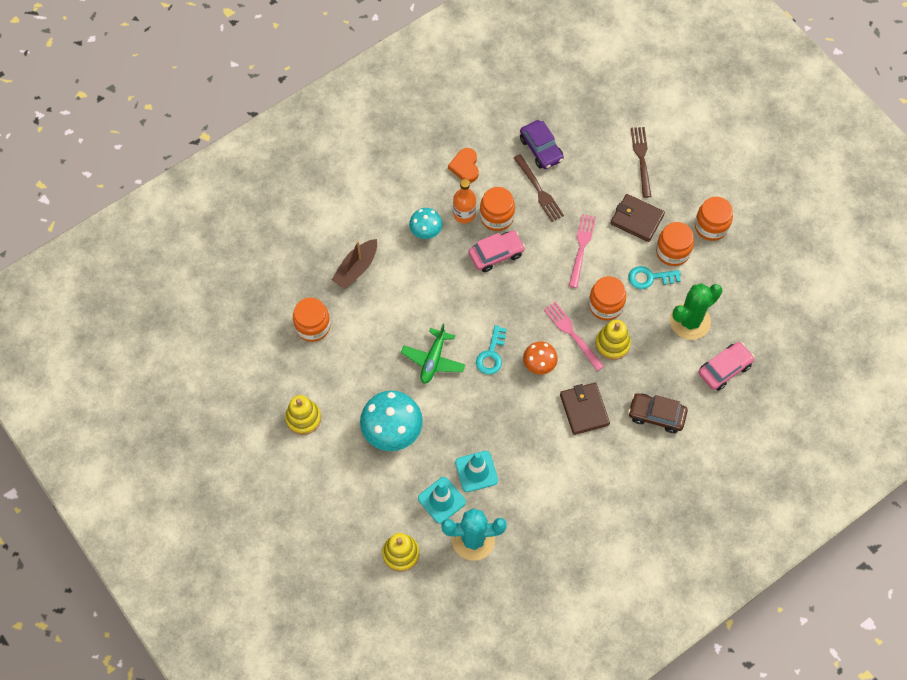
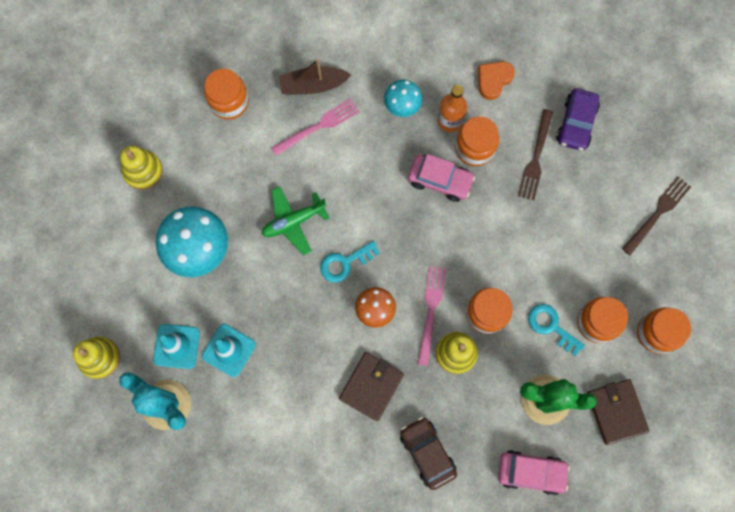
camera: 45 degrees right, 10 degrees up
pink fork [569,214,596,288] -> pink fork moved to [271,99,359,156]
brown wallet [610,194,665,242] -> brown wallet moved to [587,379,649,445]

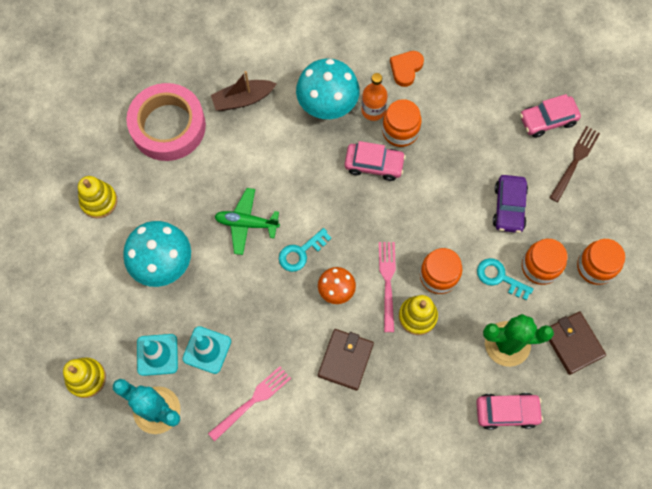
camera: 10 degrees left, 5 degrees down
orange jar [204,69,249,119] -> pink tape [126,83,206,161]
green plane [262,186,329,255] -> green plane turned 45 degrees clockwise [214,188,280,255]
pink fork [271,99,359,156] -> pink fork moved to [208,366,291,441]
turquoise mushroom [384,79,422,117] -> turquoise mushroom [296,59,360,119], size x1.76
brown car [400,417,457,490] -> none
brown fork [518,109,553,201] -> none
purple car [556,88,600,151] -> purple car moved to [493,175,528,233]
none -> pink car [520,94,581,138]

